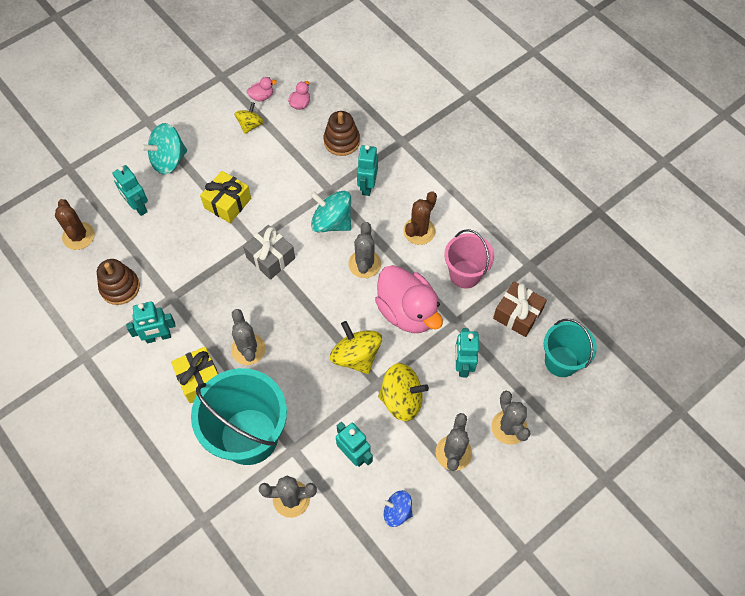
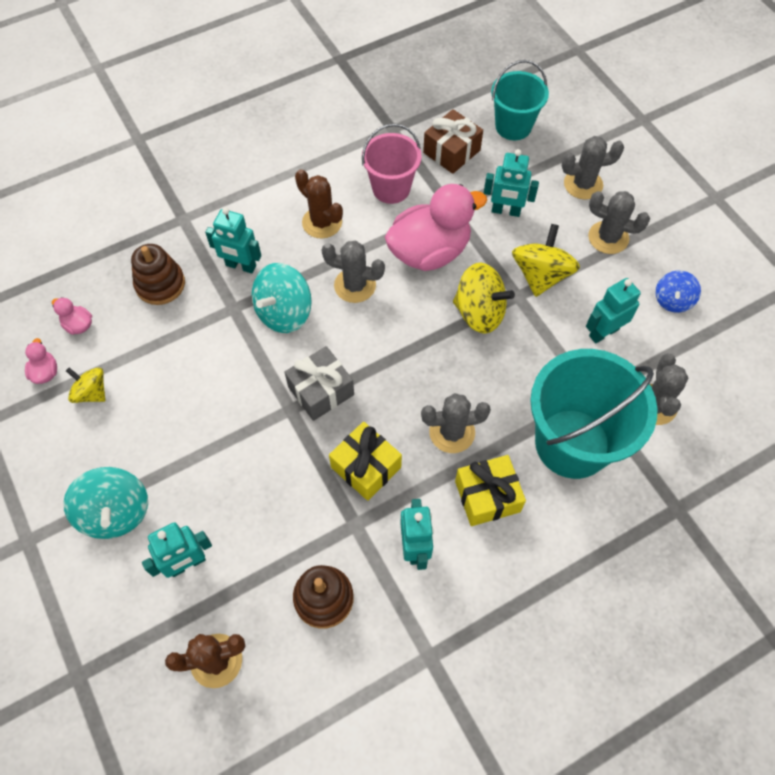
camera: 80 degrees left, 0 degrees up
yellow gift [200,171,251,223] -> yellow gift moved to [329,422,402,501]
yellow spinning top [330,321,382,374] -> yellow spinning top turned 135 degrees counterclockwise [453,263,515,334]

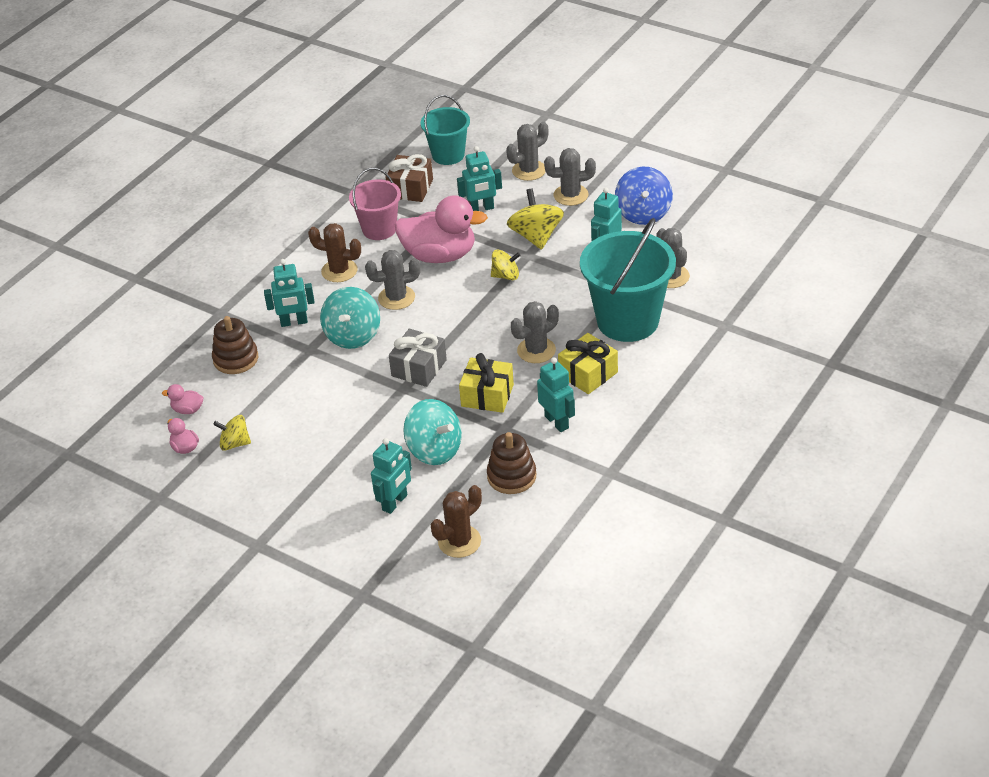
camera: 25 degrees left, 20 degrees down
turquoise spinning top [63,467,148,539] -> turquoise spinning top moved to [403,399,462,465]
pink duck [385,184,487,271] -> pink duck turned 60 degrees clockwise [395,195,488,263]
yellow spinning top [453,263,515,334] -> yellow spinning top [491,250,520,280], size x0.62
blue spinning top [655,271,701,313] -> blue spinning top [615,166,673,225], size x1.62

